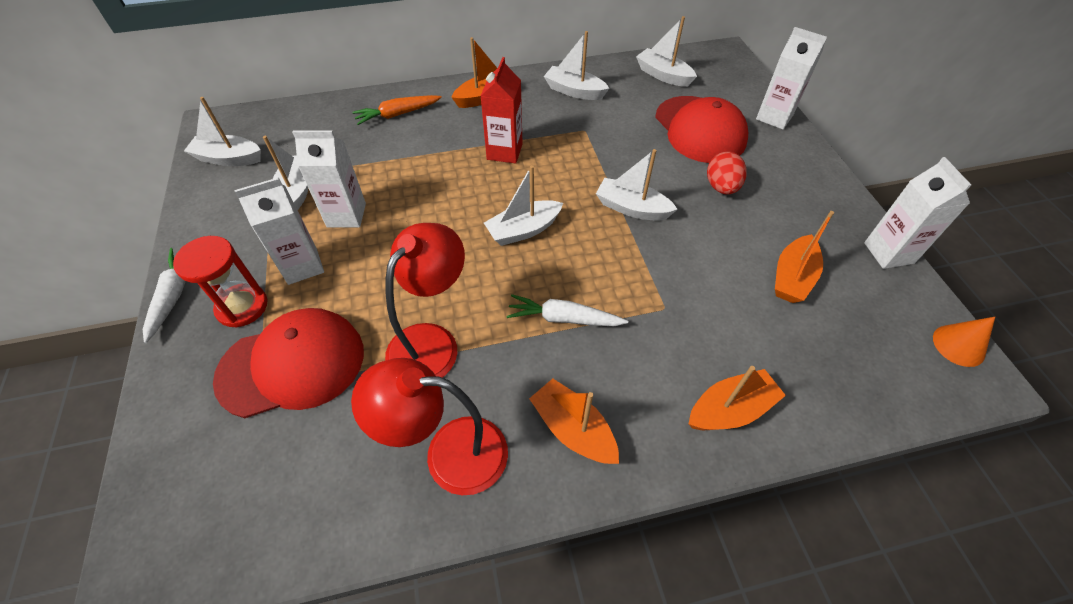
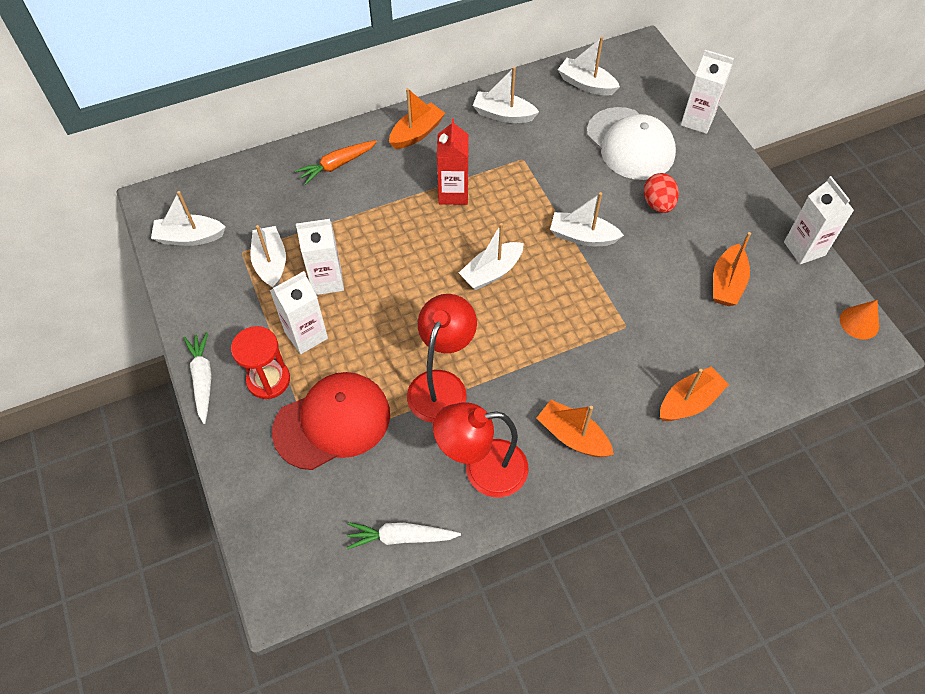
camera: 10 degrees left, 5 degrees up
white carrot [506,294,628,326] -> white carrot moved to [347,522,461,549]
red cap [655,96,748,163] -> white cap [587,107,676,180]

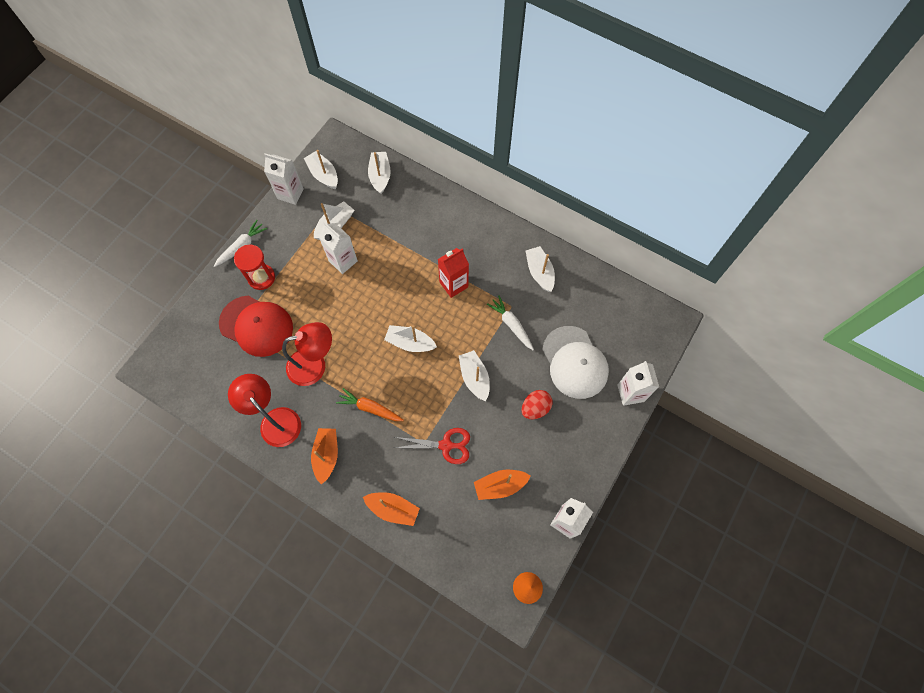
camera: 55 degrees right, 10 degrees up
white carton [270,271,328,354] -> white carton moved to [264,154,304,205]
orange carrot [295,140,377,185] -> orange carrot moved to [336,388,404,421]
white carrot [347,522,461,549] -> white carrot moved to [487,295,534,350]
orange boat [389,88,445,149] -> none
white boat [558,37,620,96] -> white boat moved to [368,152,391,194]
white cap [587,107,676,180] -> white cap turned 45 degrees counterclockwise [542,326,609,399]
none -> red scissors [395,428,470,464]

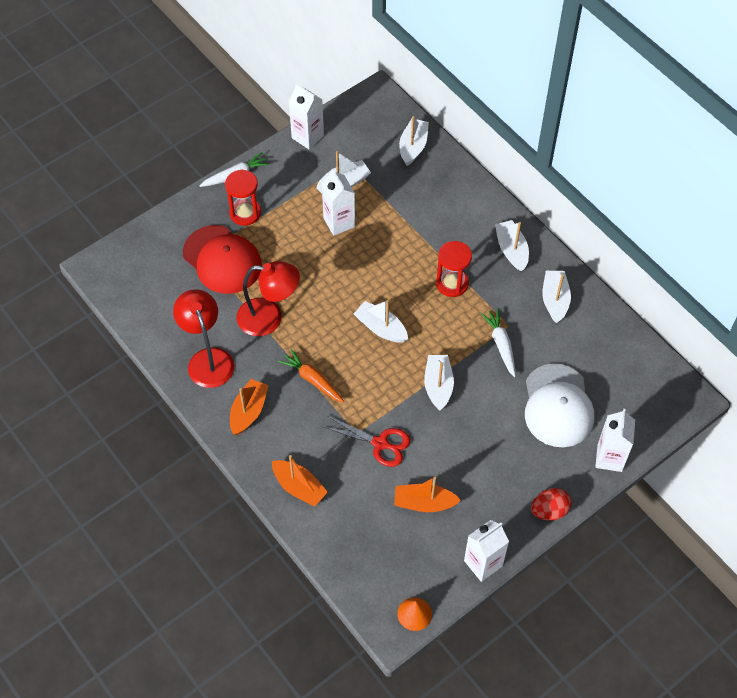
camera: 20 degrees right, 10 degrees down
white boat [304,150,338,189] -> white boat moved to [495,220,529,271]
red carton [438,248,469,298] -> red hourglass [436,241,472,297]
red egg [522,390,552,419] -> red egg moved to [531,488,571,521]

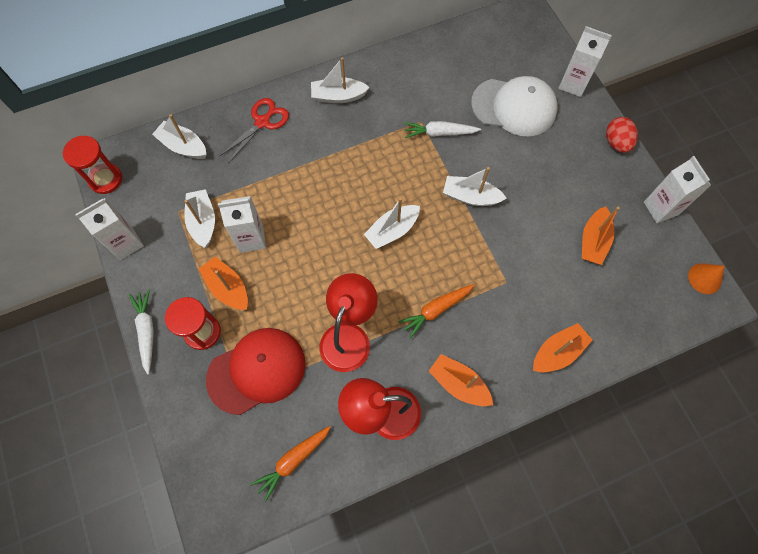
camera: 75 degrees left, 10 degrees up
red scissors [324,416,410,467] -> red scissors moved to [220,98,289,163]
red hourglass [436,241,472,297] -> red hourglass moved to [63,136,122,194]
white boat [542,271,571,323] -> none
none -> orange boat [199,257,248,310]
none -> orange carrot [251,426,331,502]

